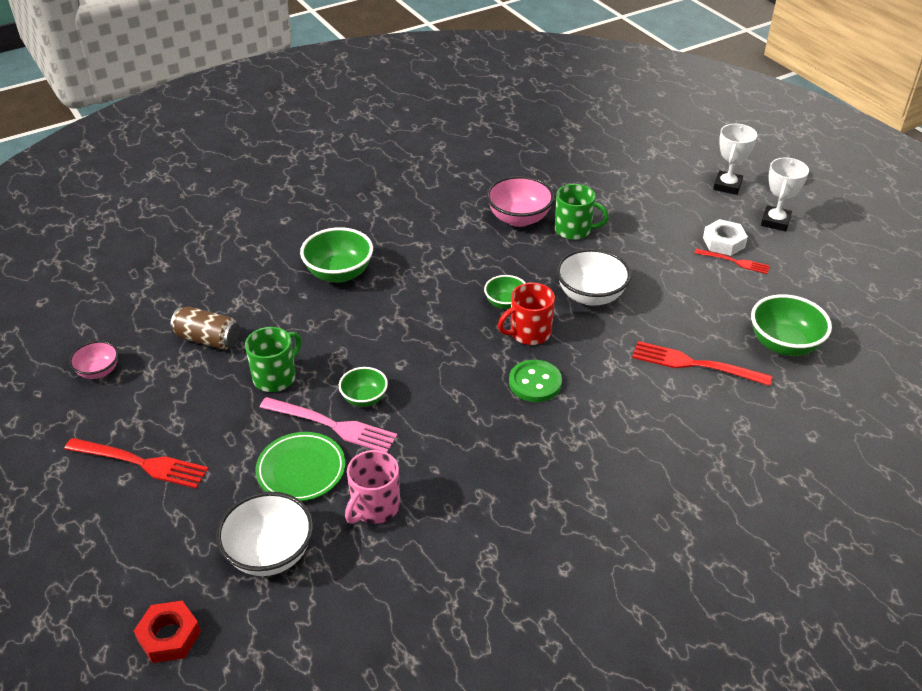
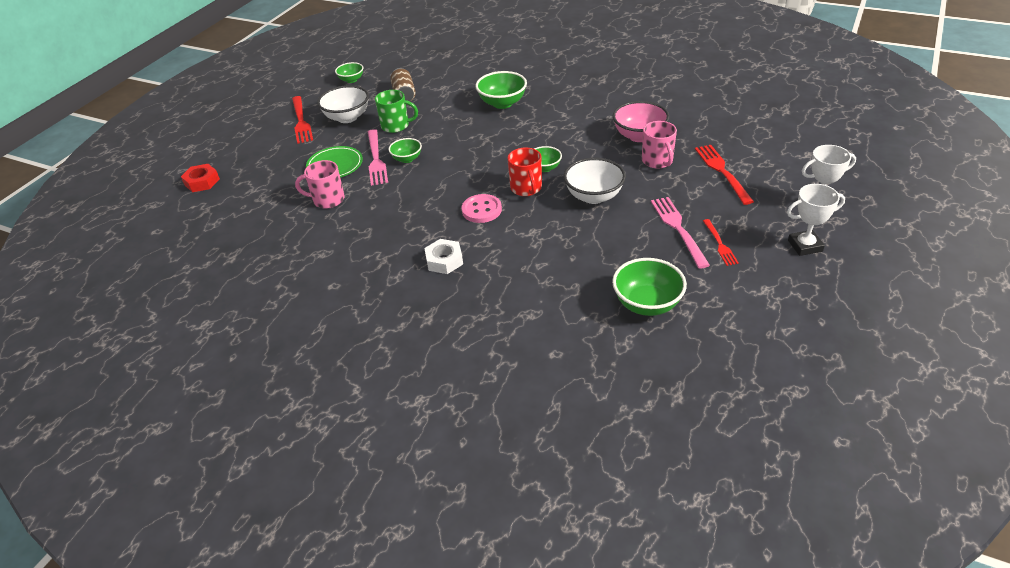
camera: 60 degrees right, 0 degrees up
pink bowl [69,341,119,379] -> green bowl [335,62,363,83]
white bowl [216,491,313,576] -> white bowl moved to [317,85,369,123]
red mug [498,283,555,345] -> red mug turned 135 degrees counterclockwise [508,148,542,196]
green button [509,360,562,402] -> pink button [461,194,502,223]
green mug [555,184,609,240] -> pink mug [642,121,677,169]
red fork [632,341,772,386] -> red fork moved to [695,145,754,205]
white nut [703,219,748,256] -> white nut moved to [424,239,463,274]
none -> pink fork [651,197,710,269]

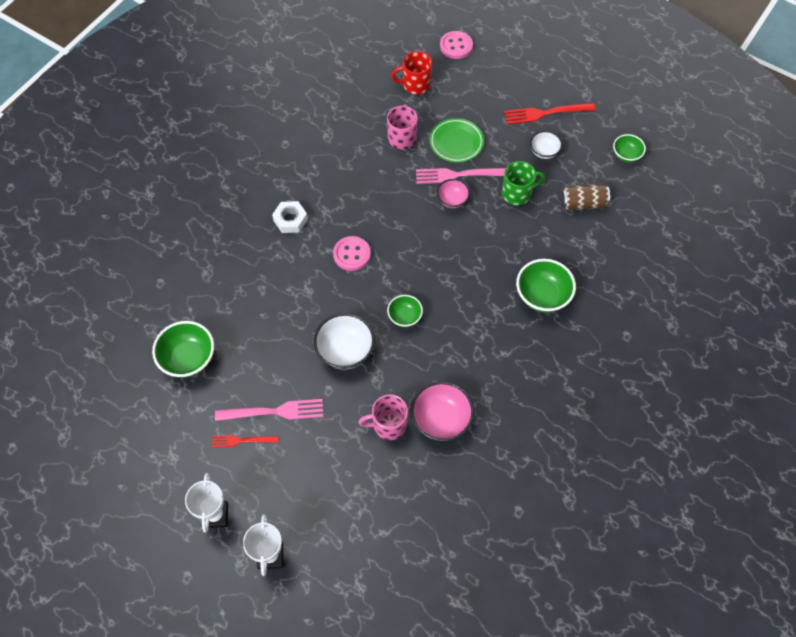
camera: 95 degrees right, 20 degrees up
red nut [181,164,220,192] -> pink button [440,31,473,59]
white bowl [317,85,369,123] -> white bowl [530,131,562,159], size x0.60
green mug [375,90,418,133] -> green mug turned 120 degrees counterclockwise [502,161,545,205]
green bowl [389,138,422,163] -> pink bowl [437,179,470,208]
red mug [508,148,542,196] -> red mug moved to [391,51,432,94]
red fork [695,145,754,205] -> none

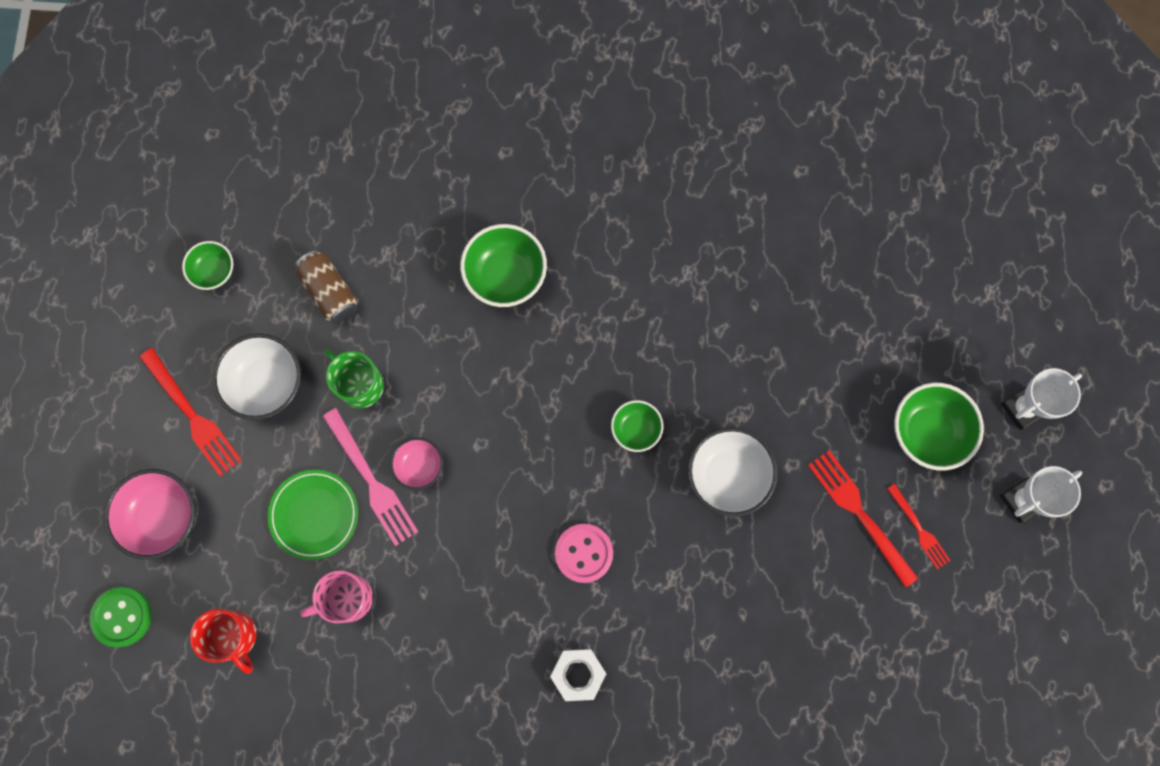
camera: 120 degrees left, 15 degrees up
green bowl [152,321,214,378] -> green bowl moved to [894,383,984,471]
pink fork [215,399,323,421] -> red fork [808,450,918,588]
pink mug [358,395,408,440] -> none
pink bowl [410,381,474,441] -> pink bowl moved to [104,469,195,560]
pink button [440,31,473,59] -> green button [90,587,152,647]
white bowl [530,131,562,159] -> white bowl [212,333,301,420], size x1.68

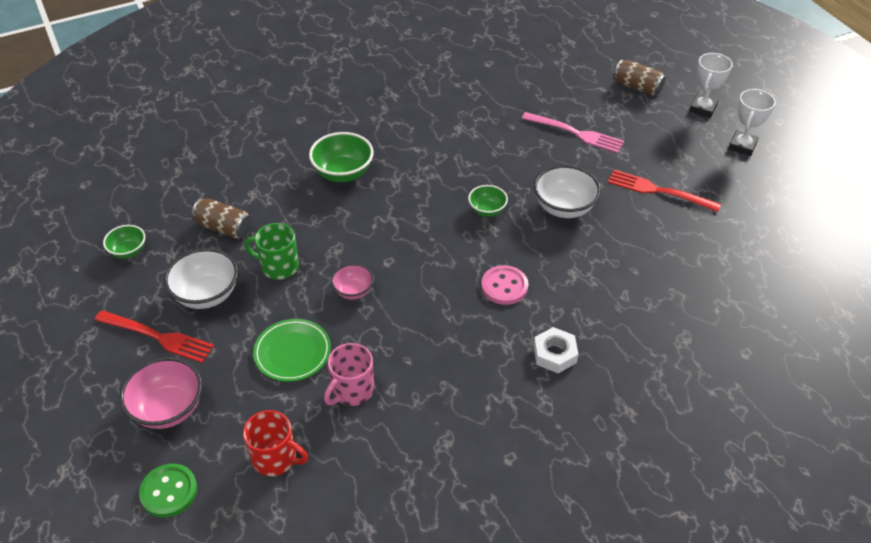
camera: 30 degrees left, 30 degrees down
pink fork [322,408,418,546] -> pink fork moved to [522,112,624,153]
red fork [887,484,951,569] -> none
green bowl [894,383,984,471] -> none
none -> brown can [613,60,666,96]

